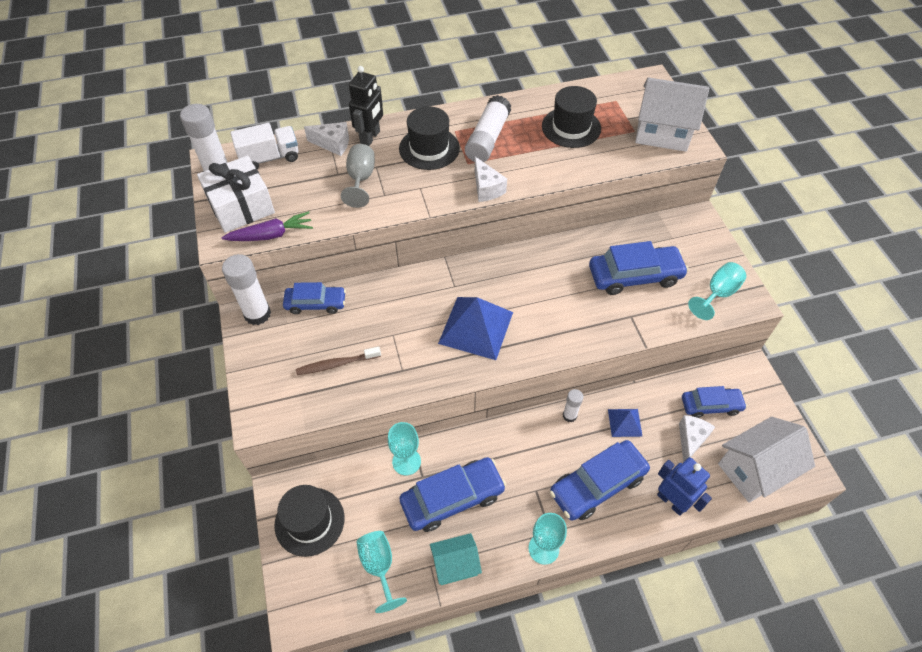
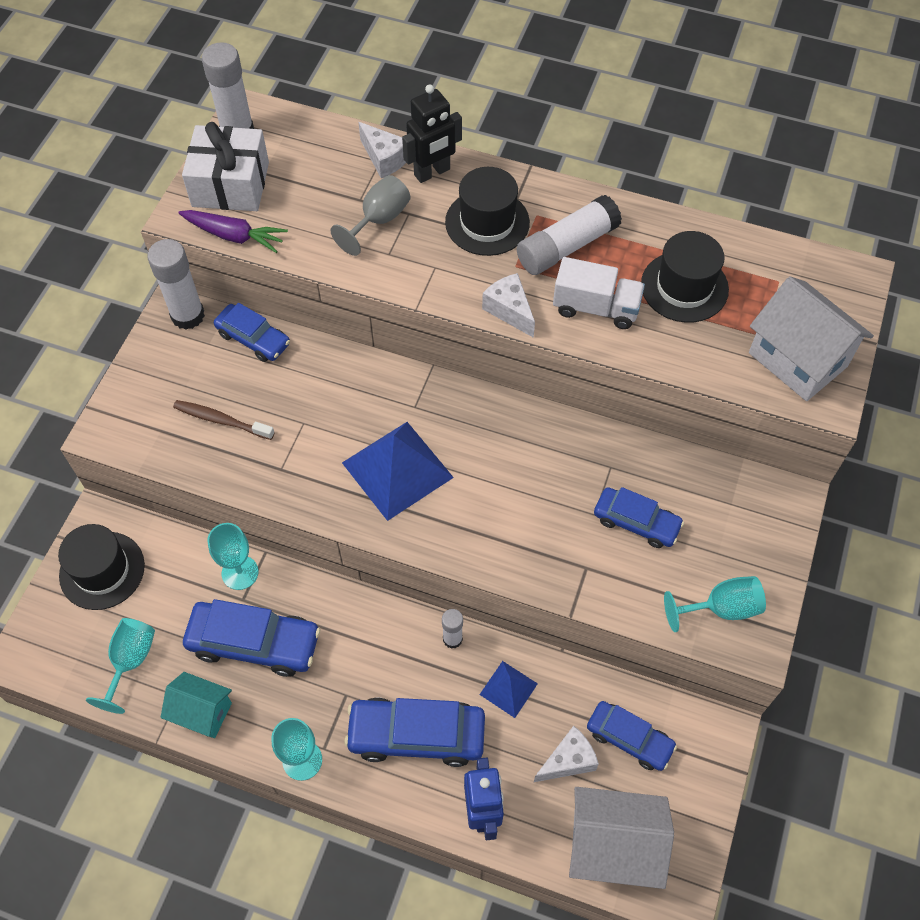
camera: 35 degrees right, 5 degrees up
white truck [230,123,299,170] -> white truck moved to [553,257,645,329]
white cheese [475,157,507,202] -> white cheese turned 135 degrees clockwise [482,273,535,338]
blue car [589,241,689,295] -> blue car [594,487,684,548], size x0.64

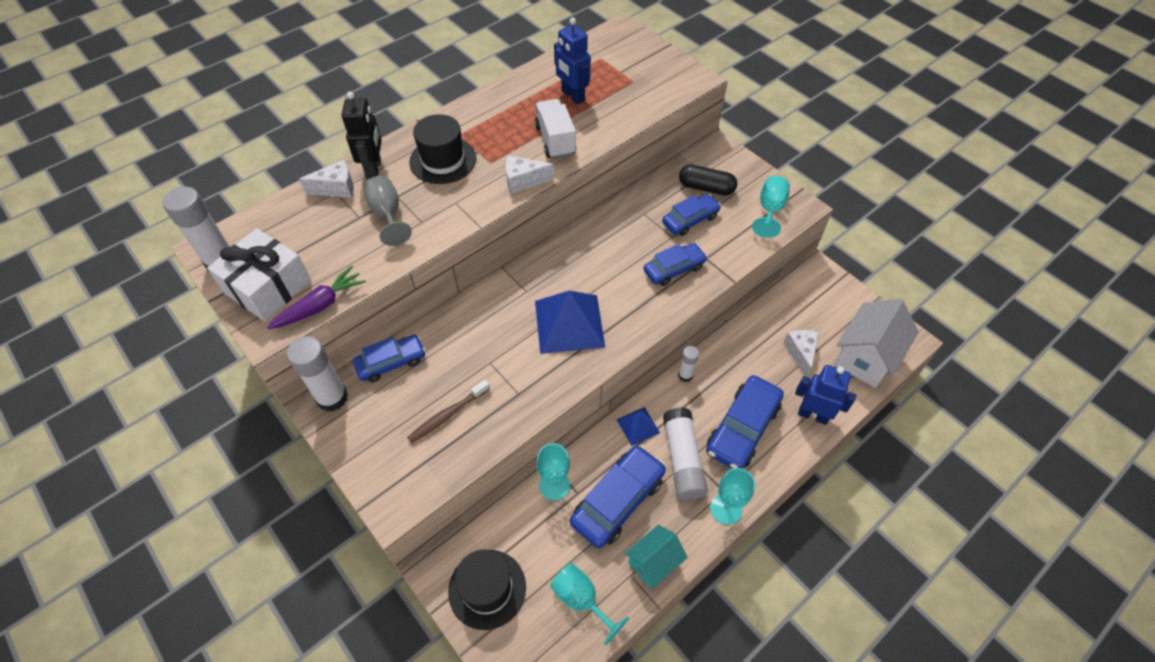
camera: 60 degrees left, 5 degrees down
blue pyramid [479,661,538,718] -> blue pyramid moved to [616,407,660,446]
white glue stick [517,195,622,275] -> white glue stick moved to [663,407,708,500]
white truck [553,257,645,329] -> white truck turned 60 degrees counterclockwise [535,99,576,159]
blue car [587,701,677,771] -> blue car moved to [644,243,707,286]
black hat [641,231,729,323] -> blue robot [554,18,591,105]
white house [749,276,874,401] -> none
none -> black capsule [679,165,737,195]

